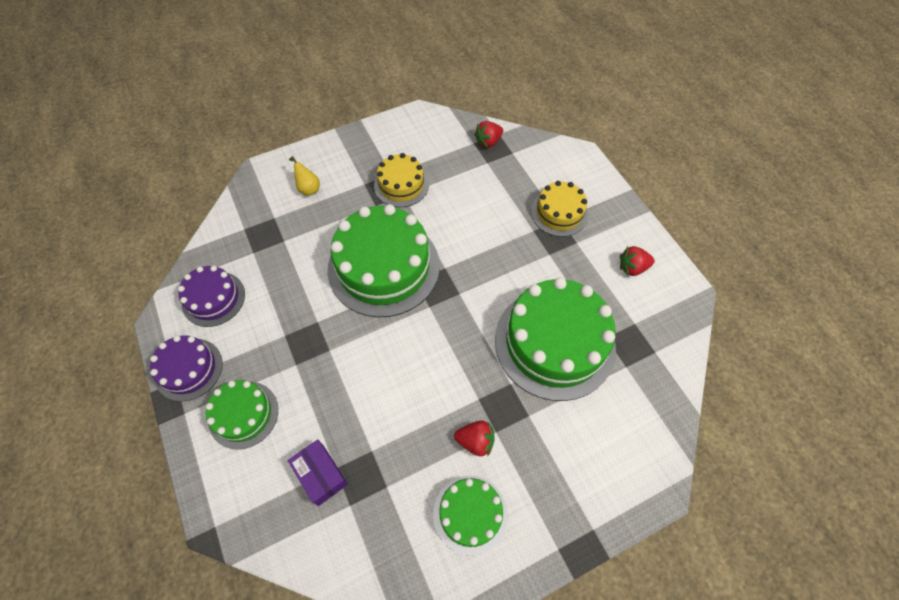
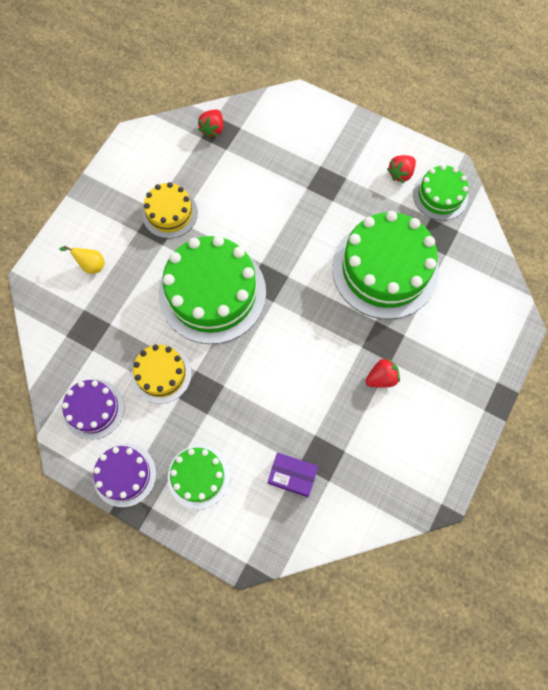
camera: 35 degrees left, 10 degrees up
green cake [433,476,508,556] -> green cake moved to [413,164,468,220]
yellow cake [531,181,588,237] -> yellow cake moved to [132,345,192,404]

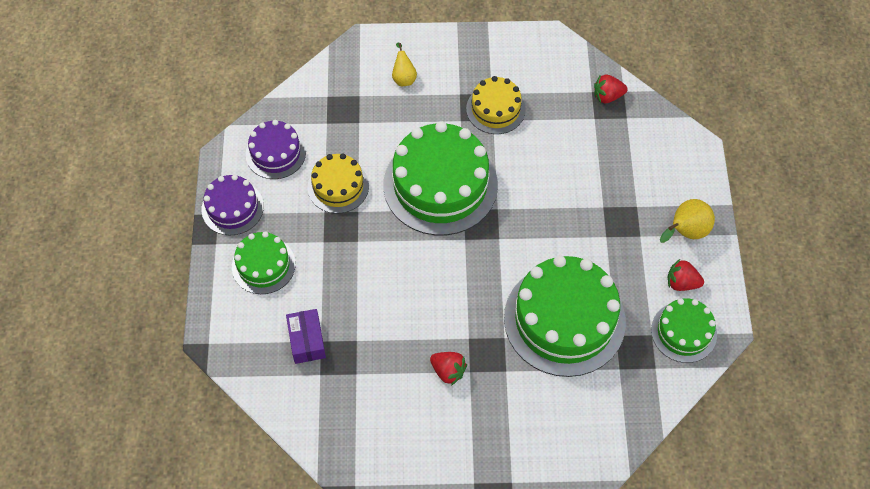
camera: 60 degrees right, 10 degrees down
none -> yellow pear [660,199,715,243]

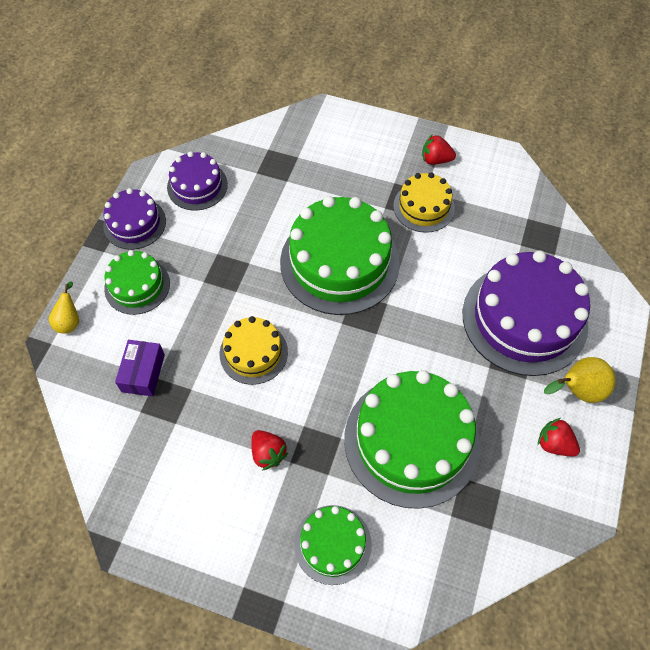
camera: 20 degrees right, 0 degrees up
yellow cake [308,153,369,214] -> yellow cake moved to [220,316,288,385]
yellow pear [392,43,417,86] -> yellow pear moved to [49,281,79,333]
red strawberry [594,74,627,103] -> red strawberry moved to [422,135,456,165]
green cake [651,298,717,363] -> green cake moved to [294,505,372,585]
none -> purple cake [463,250,590,376]

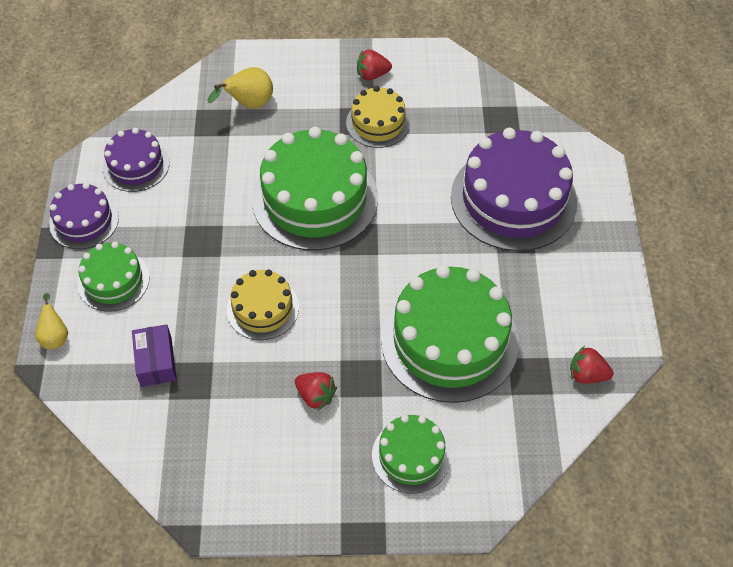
camera: 20 degrees left, 5 degrees down
red strawberry [538,418,580,456] -> red strawberry moved to [570,346,613,384]
yellow pear [544,357,616,403] -> yellow pear moved to [207,67,273,109]

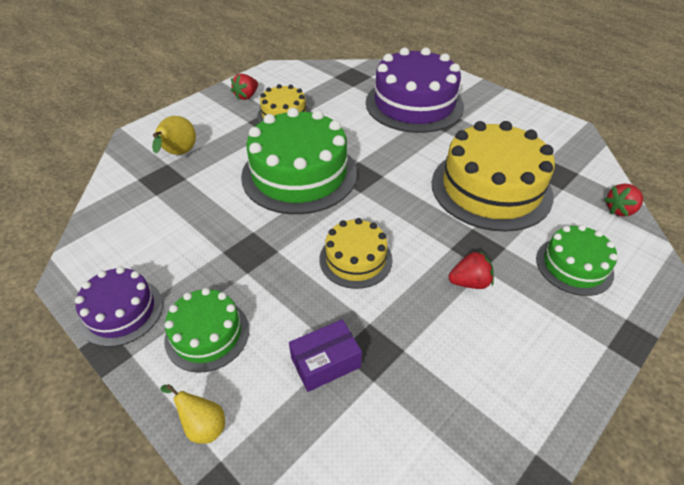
camera: 45 degrees left, 10 degrees down
purple cake [103,128,170,192] -> none
purple box [132,324,177,387] -> purple box turned 60 degrees counterclockwise [289,319,362,392]
green cake [381,265,519,403] -> yellow cake [432,121,555,232]
red strawberry [570,346,613,384] -> red strawberry moved to [604,183,643,217]

